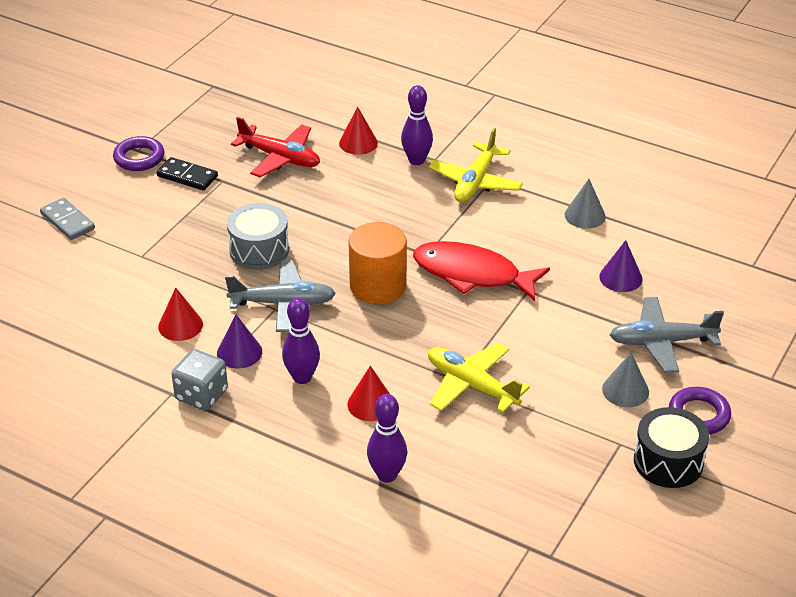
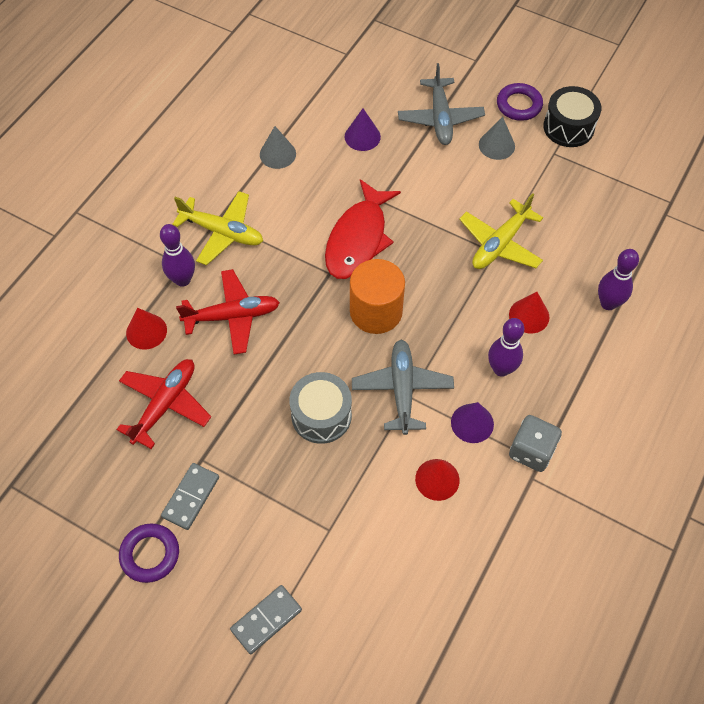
camera: 90 degrees left, 20 degrees up
black domino [156,157,218,191] -> grey domino [161,463,219,530]
none -> red plane [176,269,280,355]

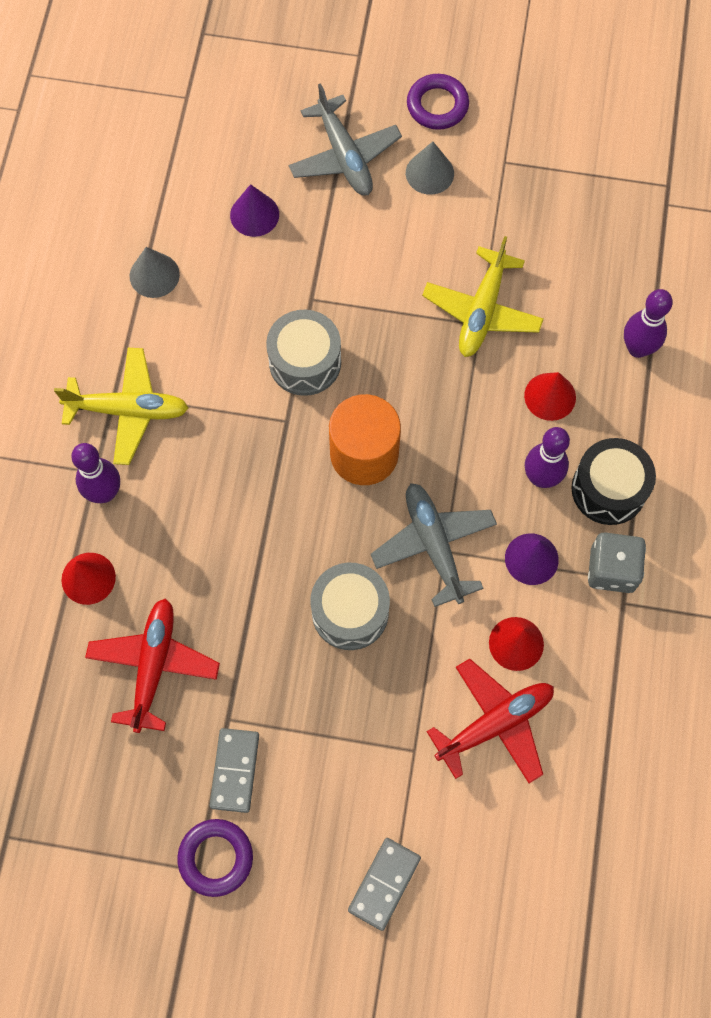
camera: 20 degrees left, 10 degrees up
red plane [176,269,280,355] -> red plane moved to [427,659,554,783]
red fish [325,179,401,279] -> grey drum [266,310,341,396]
black drum [543,86,601,147] -> black drum moved to [571,438,656,525]

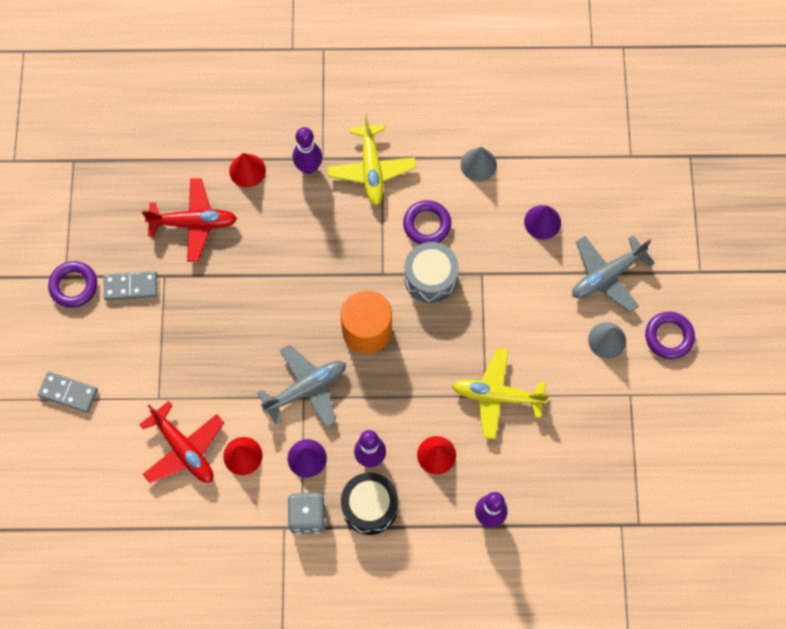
camera: 80 degrees right, 0 degrees up
grey drum [310,563,390,650] -> none
none -> purple ring [403,200,451,244]

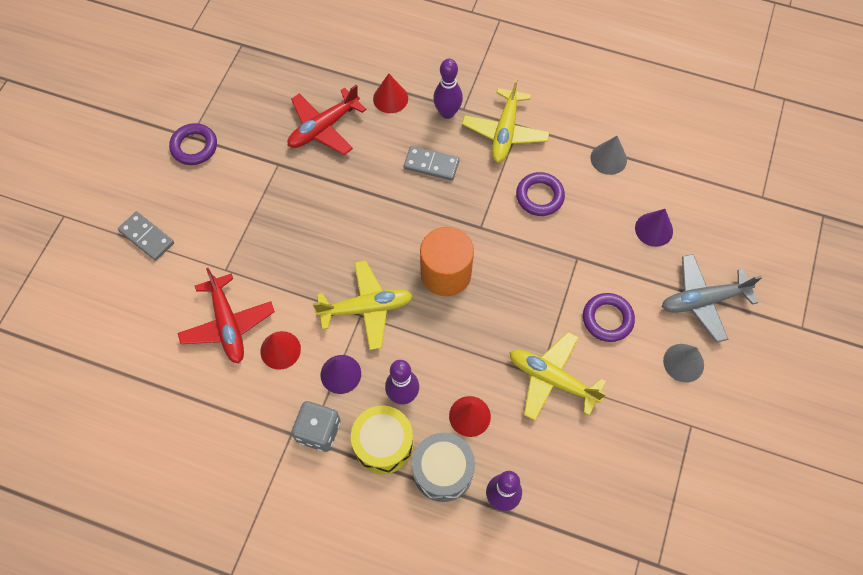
camera: 20 degrees right, 5 degrees down
grey domino [104,271,158,301] -> grey domino moved to [404,146,460,181]
red plane [142,178,237,262] -> red plane turned 120 degrees clockwise [287,85,366,155]
grey plane [257,345,346,427] -> yellow plane [313,260,413,350]
black drum [341,473,398,535] -> yellow drum [351,405,414,474]
grey drum [404,242,459,303] -> grey drum moved to [412,433,475,502]
purple ring [645,312,695,359] -> purple ring moved to [583,293,635,342]

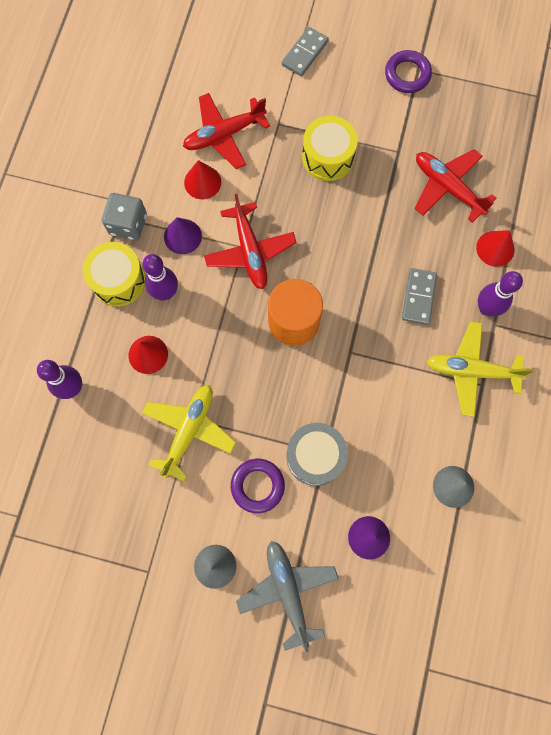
camera: 85 degrees right, 10 degrees up
yellow plane [313,260,413,350] -> red plane [204,194,297,289]
grey drum [412,433,475,502] -> grey drum moved to [287,423,348,486]
purple ring [516,172,565,216] -> none
none -> yellow drum [302,116,358,181]

